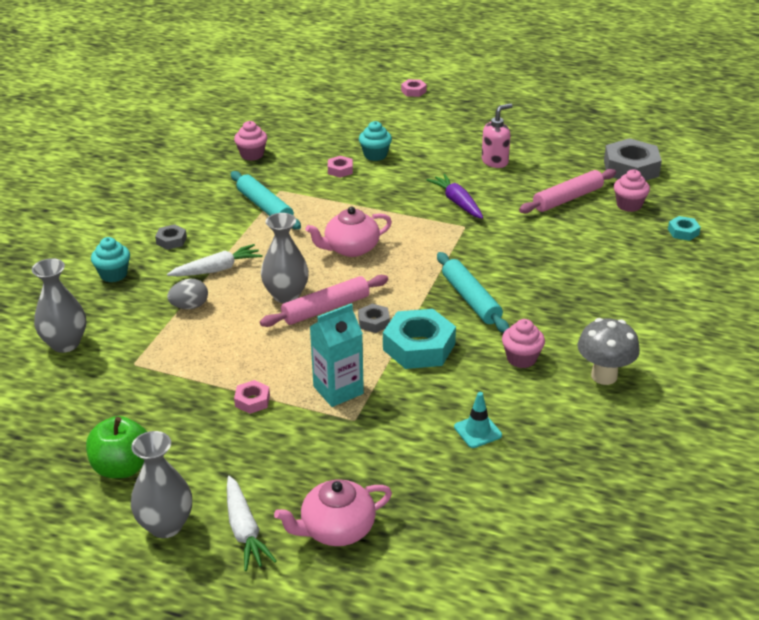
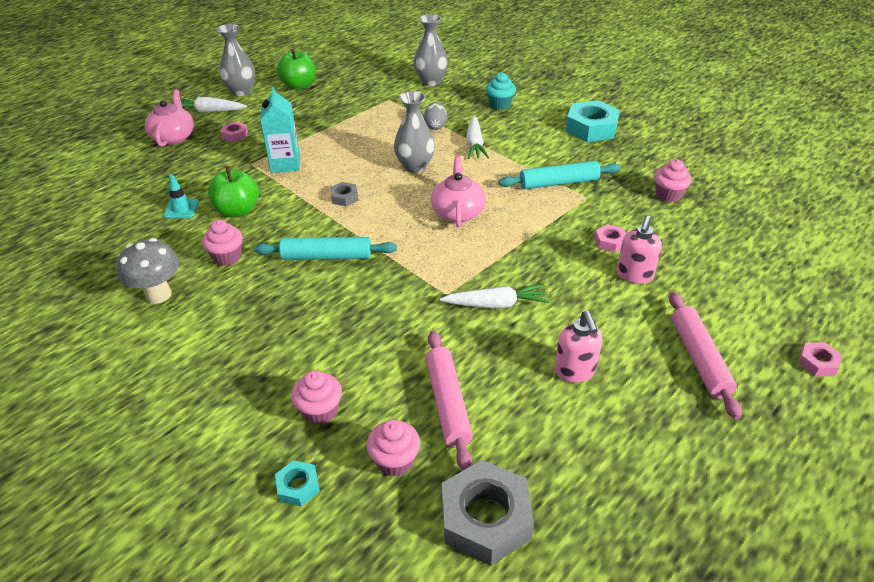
camera: 115 degrees right, 5 degrees up
grey nut [155,224,187,250] -> none
pink nut [234,380,270,414] -> pink nut moved to [221,122,248,142]
pink rolling pin [260,275,388,327] -> pink rolling pin moved to [669,292,742,419]
turquoise cupcake [359,121,392,161] -> pink soap dispenser [617,215,662,284]
turquoise nut [383,309,456,369] -> turquoise nut moved to [565,100,620,142]
purple carrot [427,174,483,219] -> white carrot [440,284,549,308]
none -> green apple [208,166,259,218]
none -> pink cupcake [291,371,342,425]

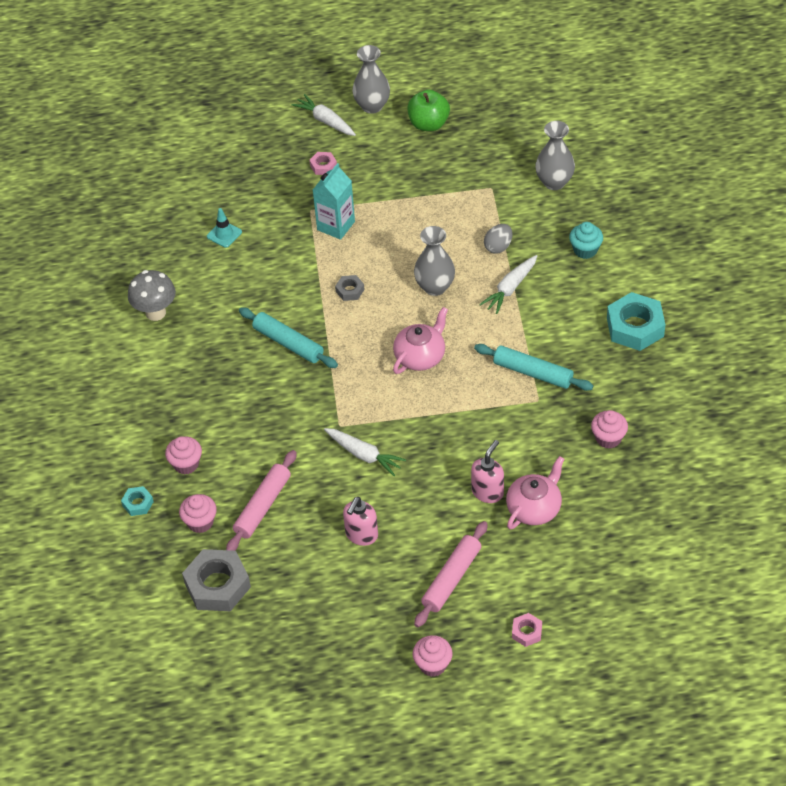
camera: 40 degrees right, 10 degrees up
pink teapot [145,90,194,147] -> pink teapot moved to [506,456,564,529]
pink cupcake [202,220,243,266] -> pink cupcake moved to [413,635,453,677]
green apple [208,166,259,218] -> none
pink nut [594,224,626,252] -> none
pink soap dispenser [617,215,662,284] -> pink soap dispenser turned 150 degrees clockwise [471,440,504,503]

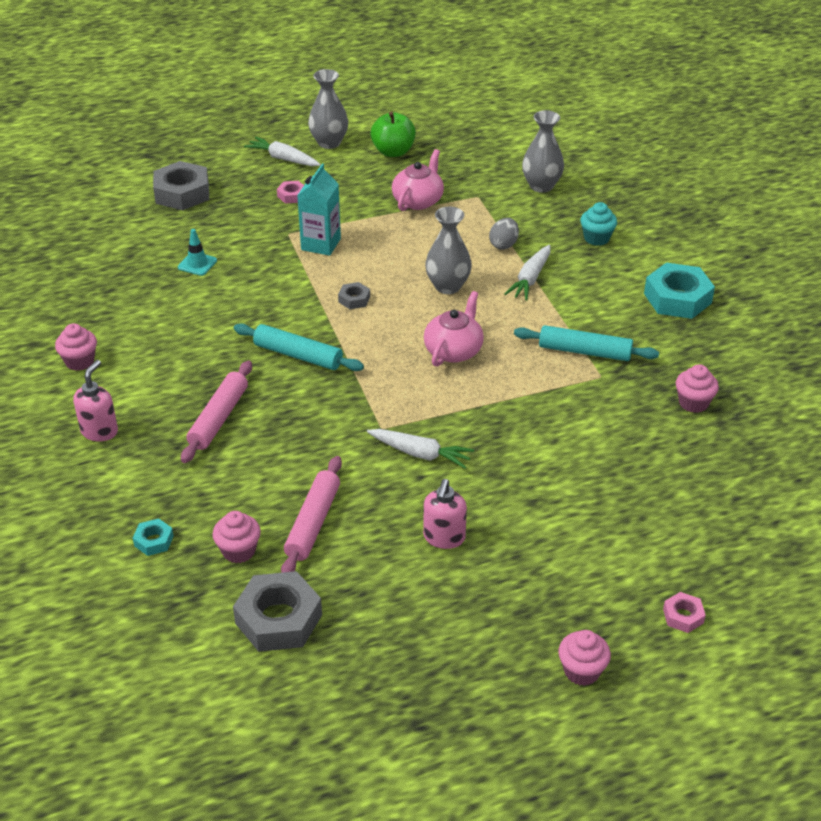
camera: 15 degrees left, 10 degrees down
grey mushroom [128,270,176,321] -> none
pink cupcake [165,436,202,474] -> pink cupcake moved to [55,323,97,371]
pink rolling pin [414,521,488,627] -> pink rolling pin moved to [181,361,252,463]
pink soap dispenser [471,440,504,503] -> pink soap dispenser moved to [73,360,118,442]
pink teapot [506,456,564,529] -> pink teapot moved to [392,149,444,211]
none -> grey nut [153,161,209,210]

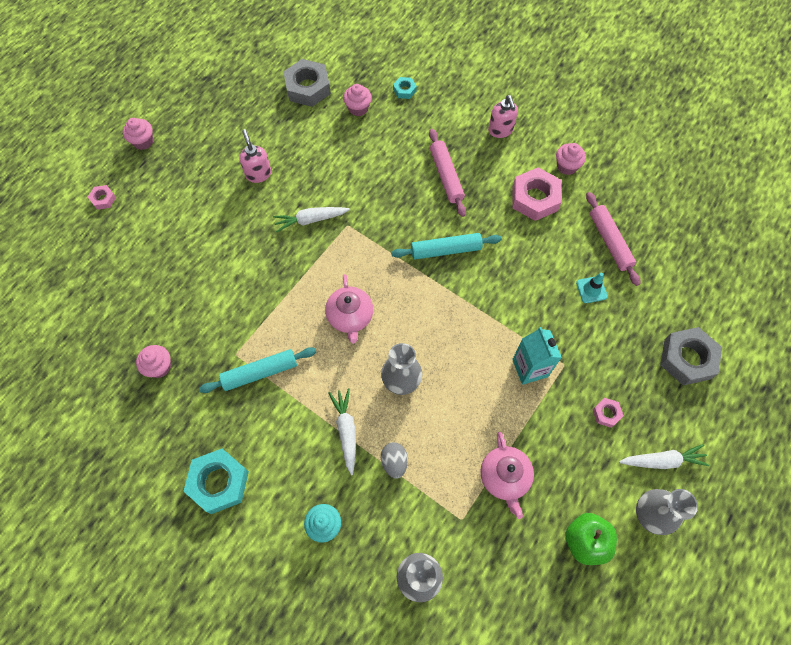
camera: 145 degrees right, 25 degrees up
pink rolling pin [281,456,342,573] -> pink rolling pin moved to [586,192,640,286]
grey nut [338,282,370,309] -> none
none -> pink nut [512,168,562,221]

